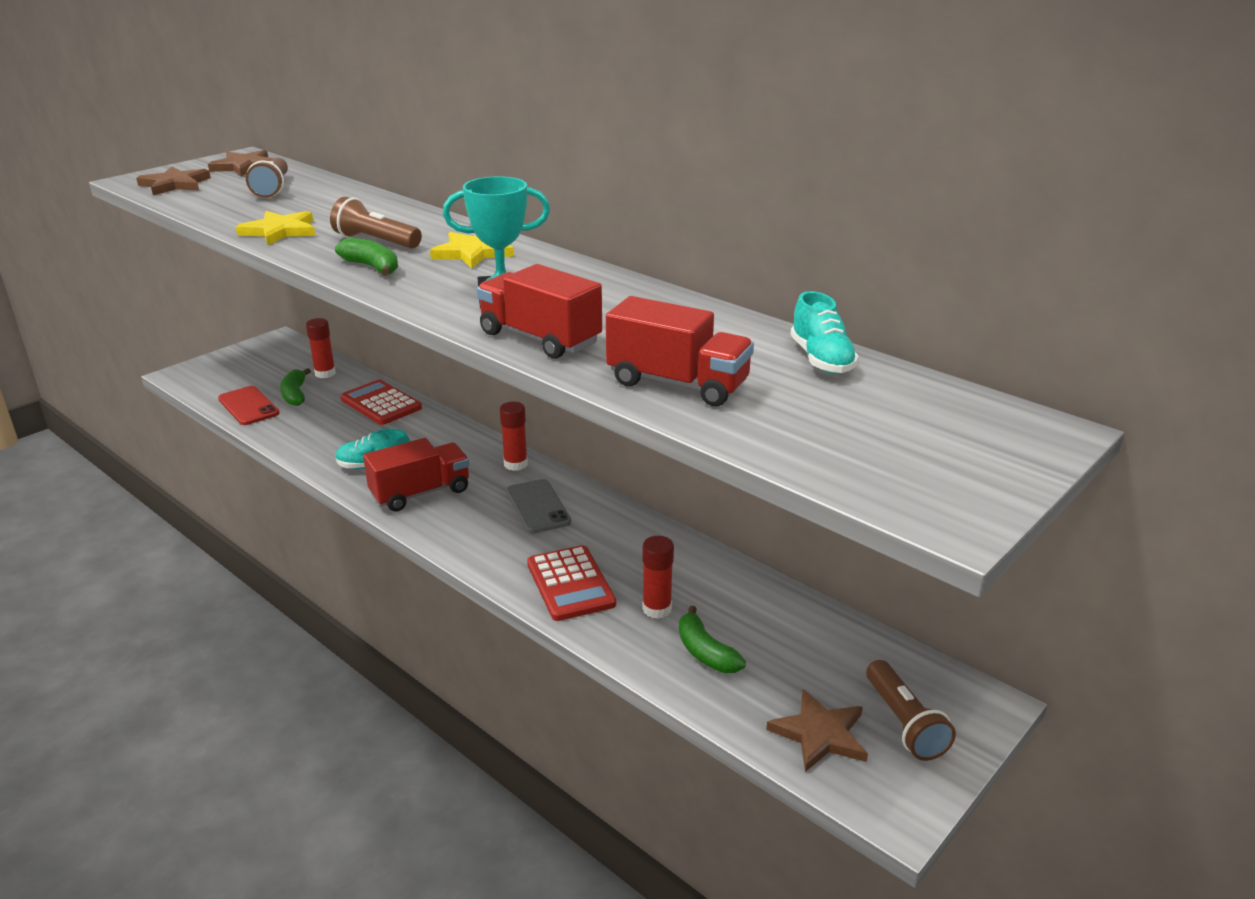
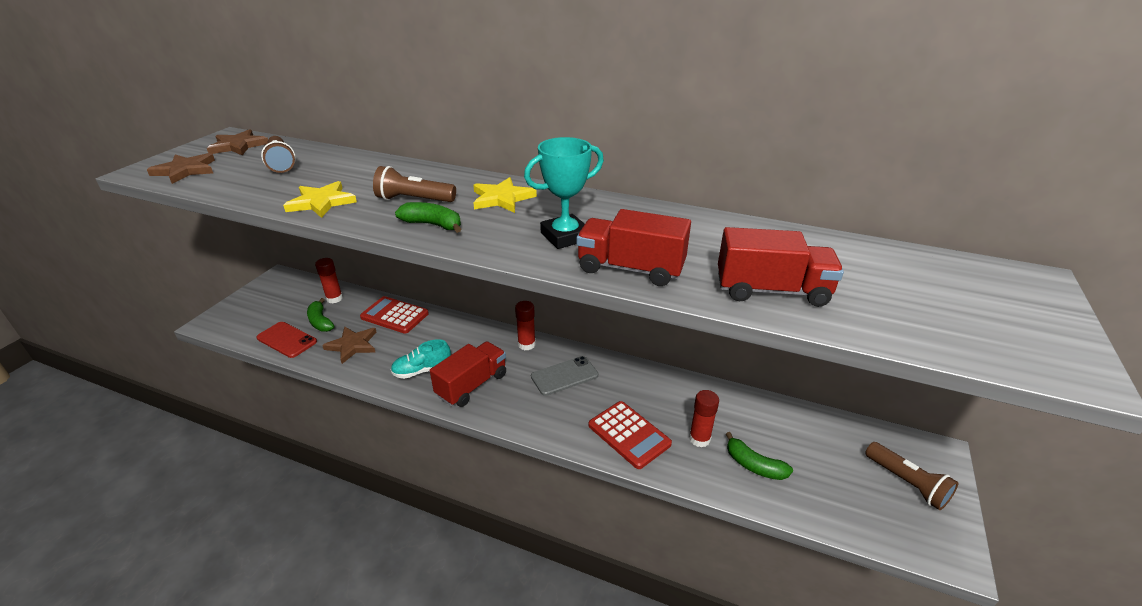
camera: 20 degrees left, 5 degrees up
grey phone [506,479,571,534] -> grey phone turned 75 degrees counterclockwise [531,356,598,396]
brown star [766,689,868,772] -> brown star moved to [322,326,377,364]
turquoise shoe [790,291,859,374] -> none

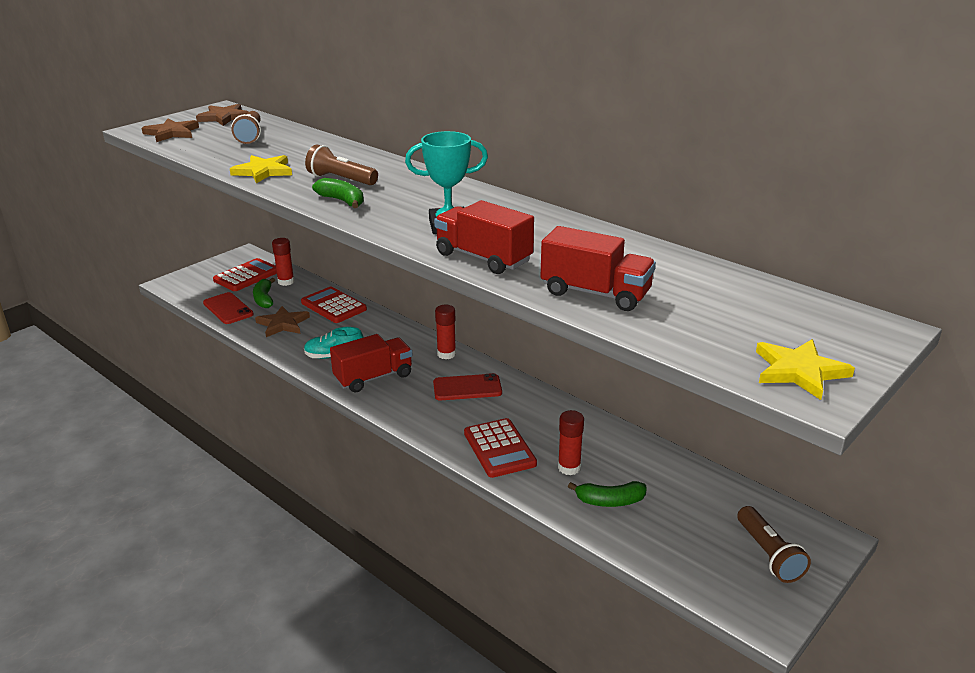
camera: 20 degrees right, 5 degrees down
yellow star [473,177,537,213] -> yellow star moved to [756,339,855,400]
grey phone [531,356,598,396] -> red phone [433,373,502,400]
green banana [726,432,793,480] -> green banana turned 60 degrees counterclockwise [568,481,647,507]
none -> red calculator [213,258,277,291]

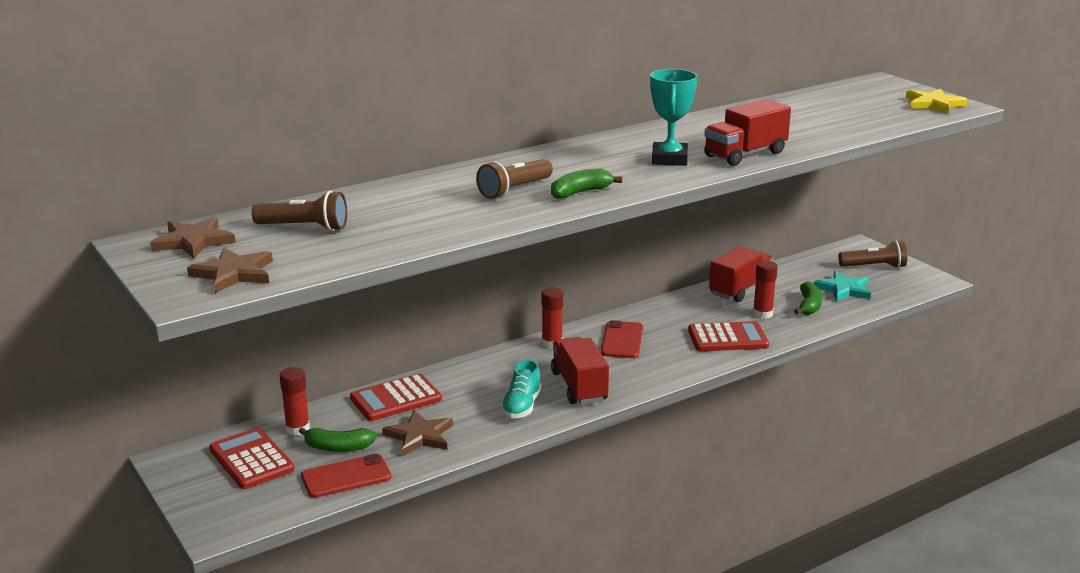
camera: 75 degrees left, 5 degrees down
yellow star [230,155,292,183] -> none
red truck [540,226,656,311] -> red truck moved to [709,247,774,302]
none -> turquoise star [814,271,871,301]

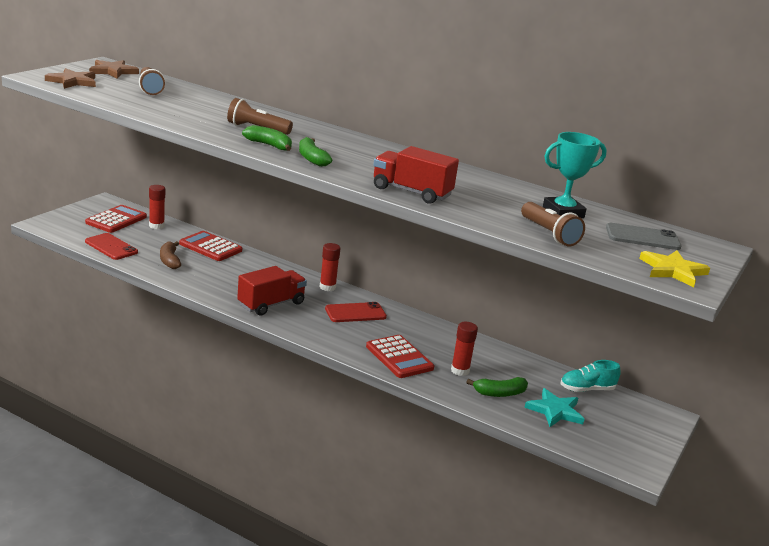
camera: 60 degrees right, 0 degrees up
green banana [299,427,377,452] -> green banana moved to [299,137,332,167]
brown star [382,410,453,456] -> brown banana [160,241,181,269]
turquoise shoe [501,359,542,418] -> turquoise shoe moved to [561,360,621,392]
turquoise trophy [650,69,697,166] -> turquoise trophy moved to [543,132,607,218]
red truck [709,247,774,302] -> none
brown flashlight [838,240,907,268] -> brown flashlight moved to [521,202,585,246]
none -> grey phone [606,223,682,250]

